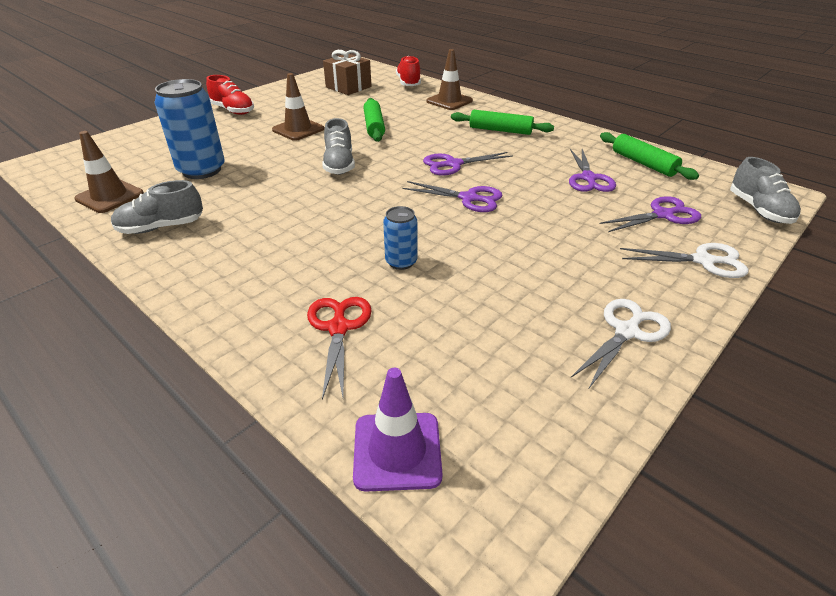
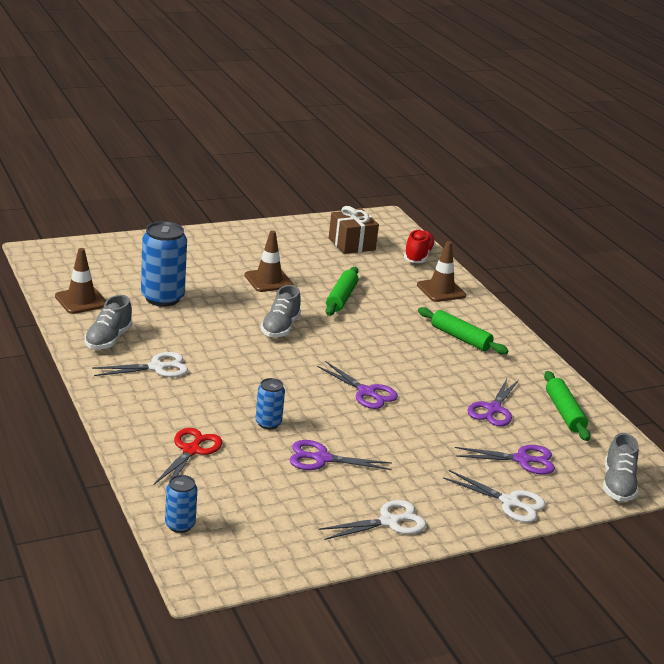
camera: 20 degrees right, 10 degrees down
grey shoe [111,180,203,234] -> grey shoe turned 75 degrees counterclockwise [85,295,133,349]
red shoe [206,75,254,115] -> none
purple traffic cone [353,368,443,492] -> blue can [165,475,197,533]
purple scissors [423,152,513,176] -> purple scissors moved to [290,440,392,470]
none -> white scissors [92,352,188,377]

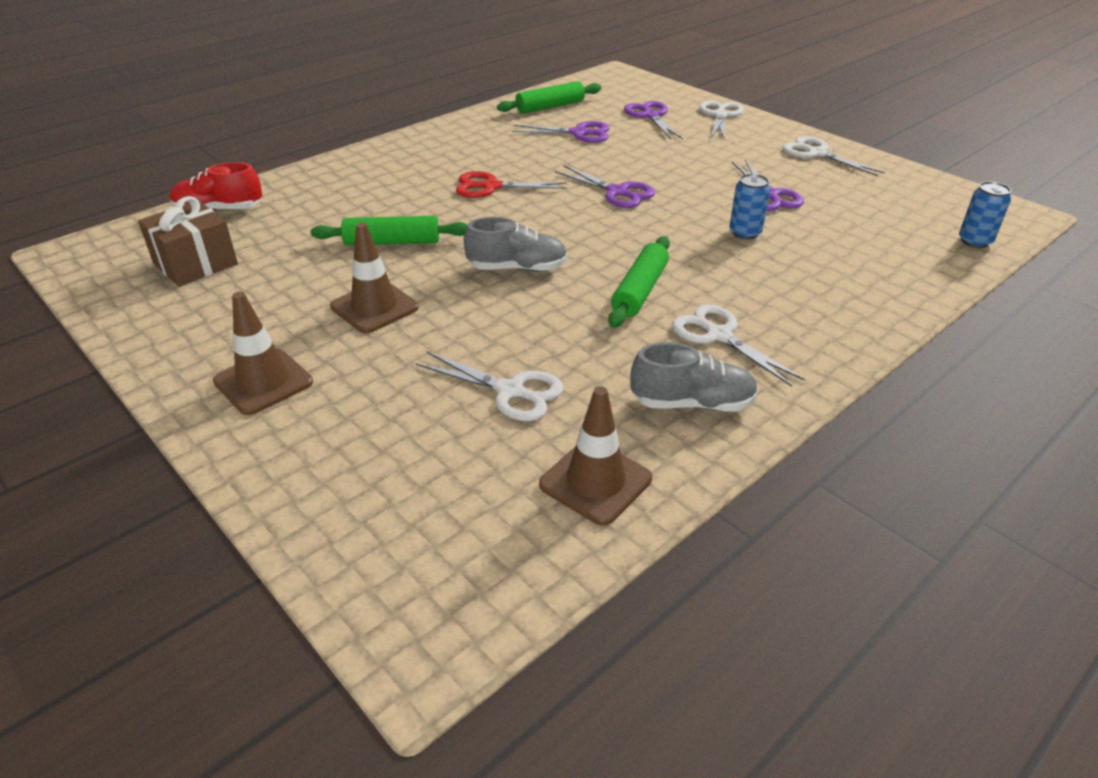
camera: 105 degrees left, 10 degrees up
blue can [141,221,187,307] -> white scissors [415,351,564,421]
red scissors [153,428,222,485] -> red scissors moved to [456,171,567,198]
purple scissors [317,361,398,409] -> purple scissors turned 105 degrees clockwise [555,165,655,208]
brown traffic cone [417,241,466,302] -> brown traffic cone moved to [213,292,313,415]
green rolling pin [418,307,508,354] -> green rolling pin moved to [608,236,670,328]
grey shoe [603,433,639,501] -> none

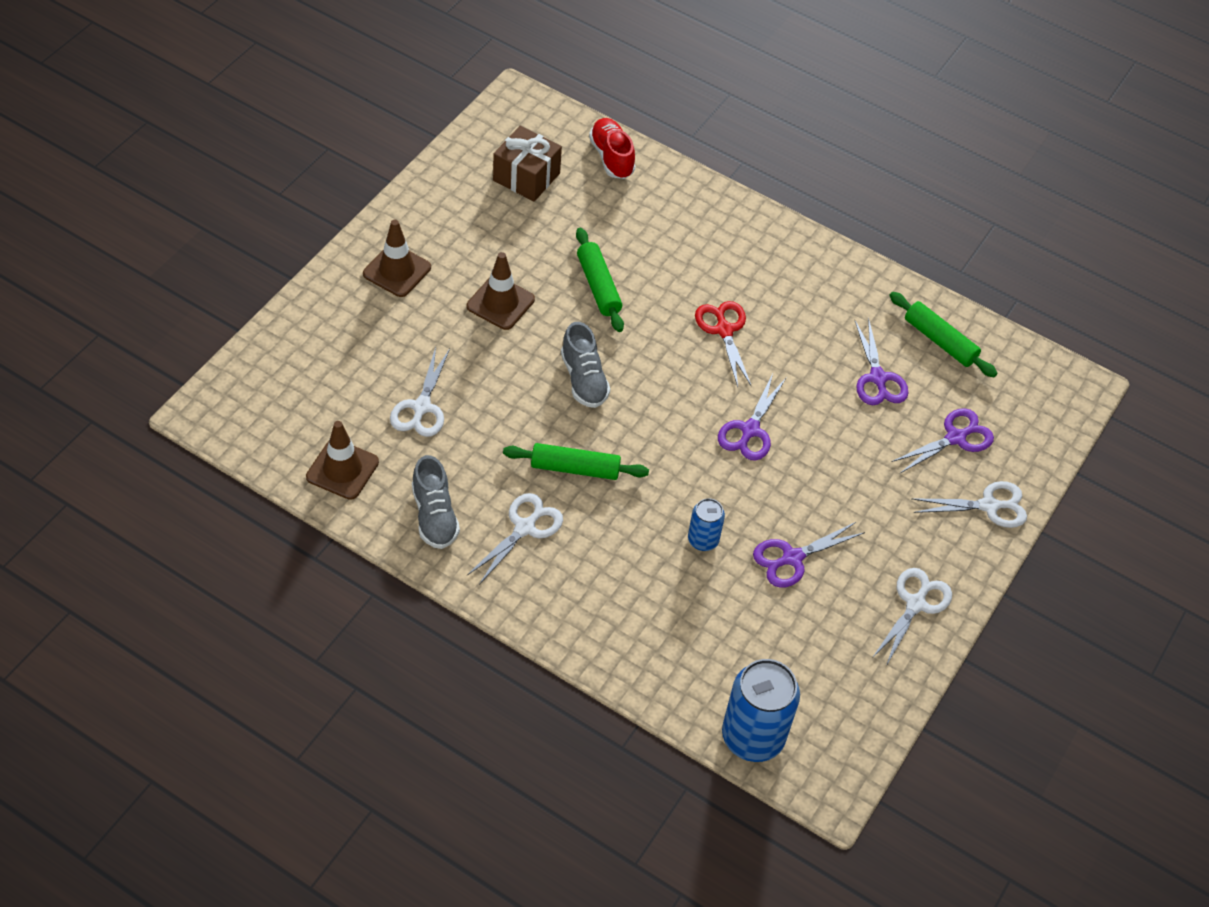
camera: 70 degrees right, 15 degrees up
blue can [959,181,1011,248] -> blue can [722,659,800,762], size x1.89

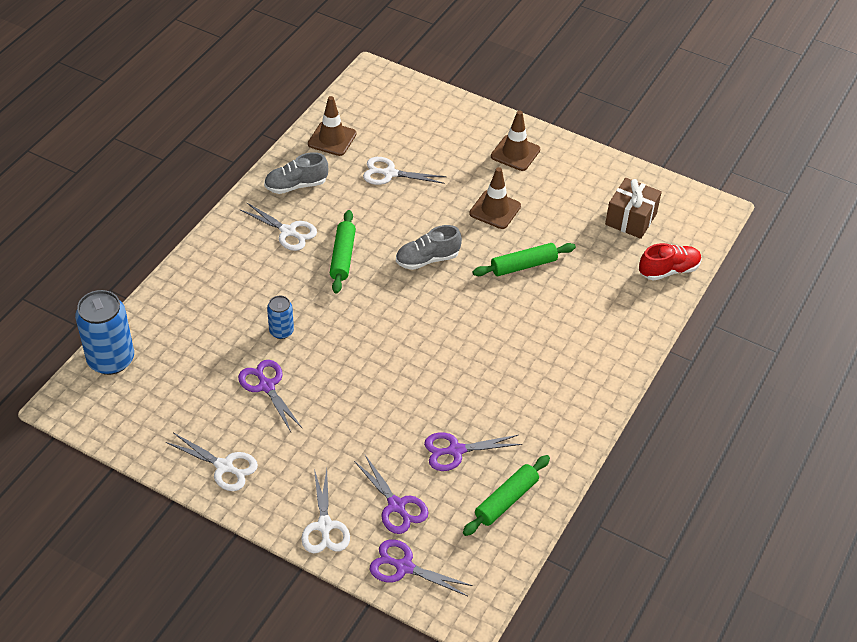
camera: 90 degrees right, 5 degrees down
red scissors [695,301,752,387] -> none
purple scissors [718,374,786,461] -> purple scissors moved to [370,539,473,596]

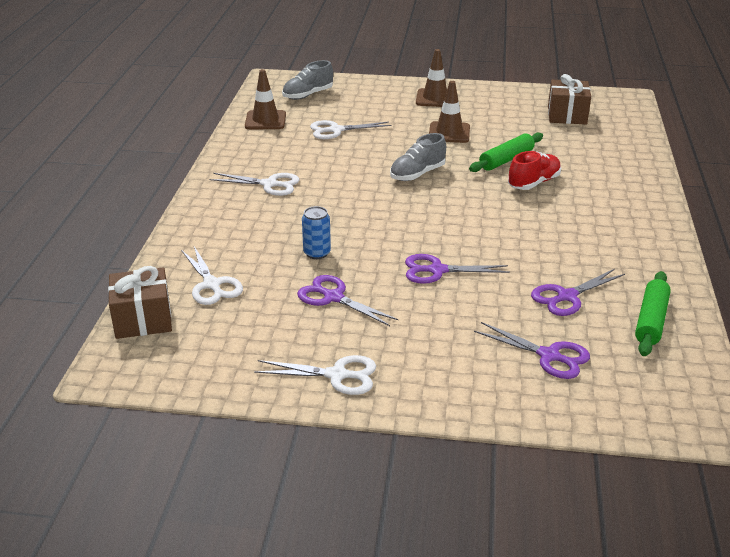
camera: 20 degrees left, 15 degrees down
blue can [75,290,134,375] -> brown gift [108,266,172,339]
grey shoe [264,152,328,194] -> grey shoe moved to [282,60,333,100]
white scissors [301,469,350,553] -> white scissors moved to [181,247,243,305]
green rolling pin [330,210,356,294] -> none
purple scissors [370,539,473,596] -> purple scissors moved to [405,254,510,284]
red shoe [639,243,701,281] -> red shoe moved to [508,151,561,190]

